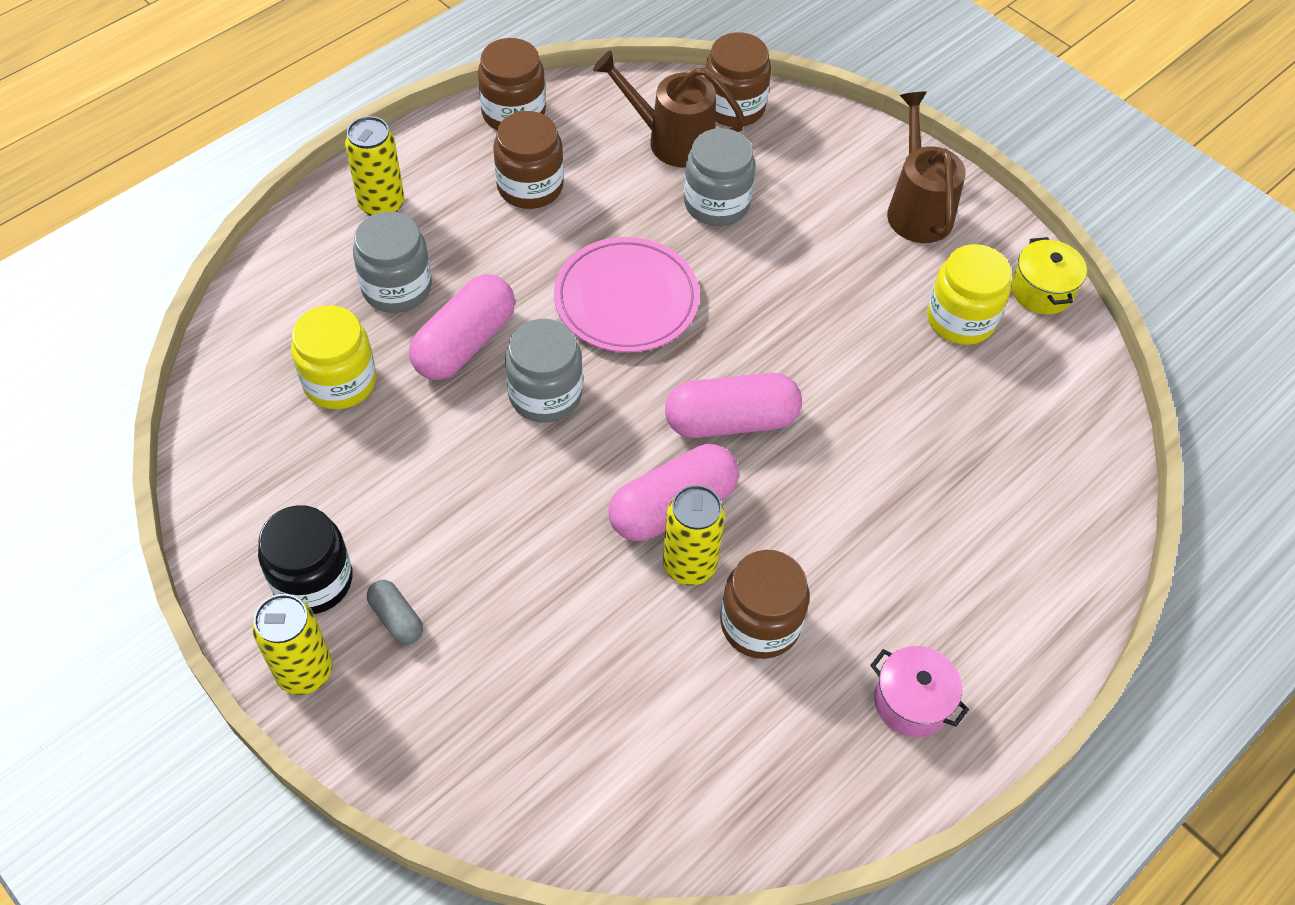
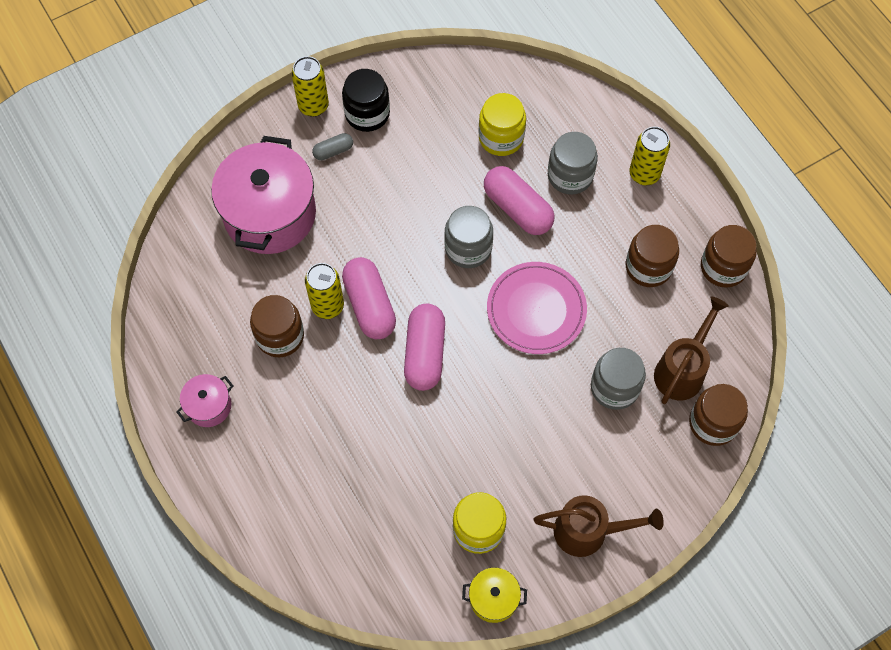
camera: 105 degrees right, 10 degrees up
none -> pink pot [211,136,316,254]

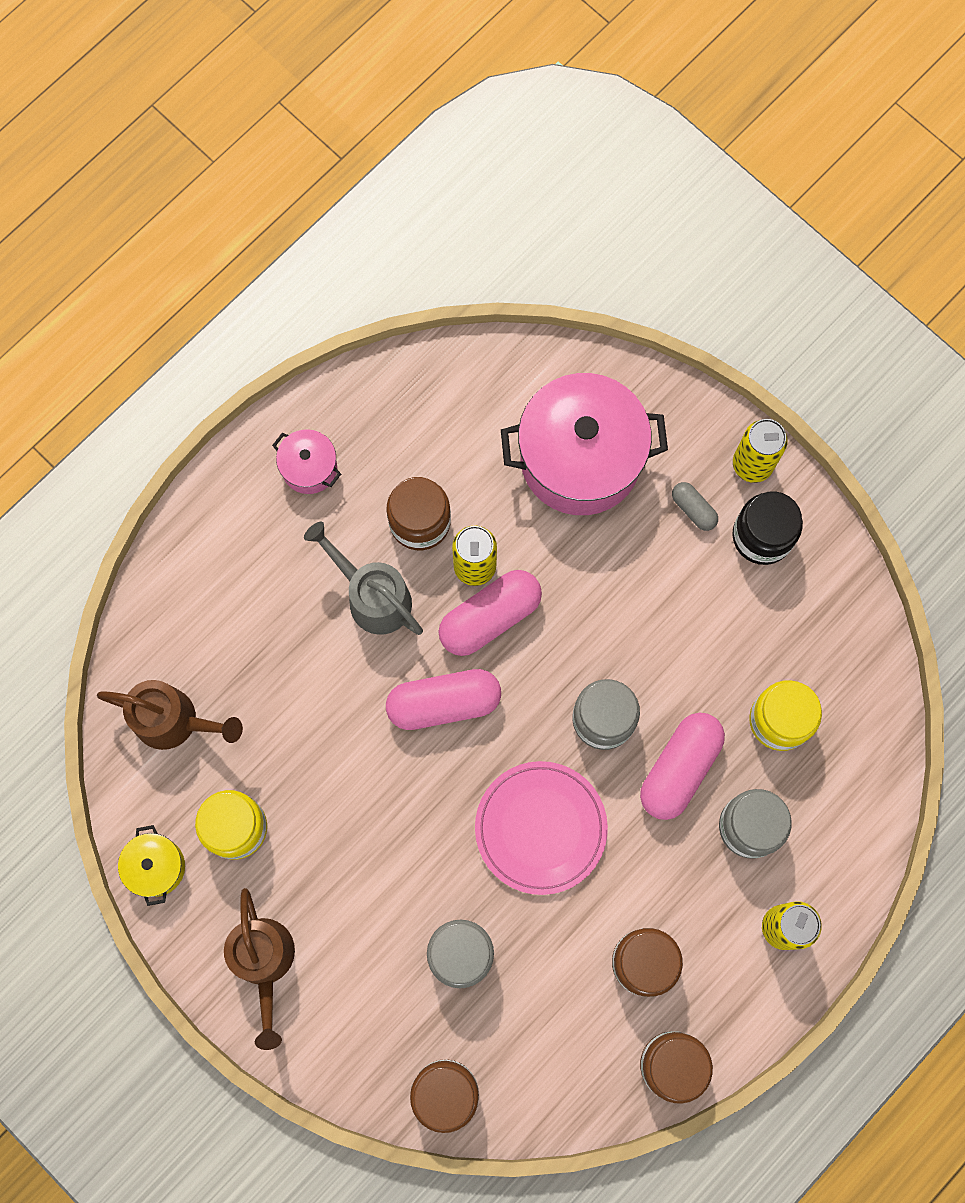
camera: 75 degrees right, 10 degrees up
brown watering can [654,297,729,404] -> brown watering can moved to [97,680,243,750]
none -> grey watering can [304,522,423,635]

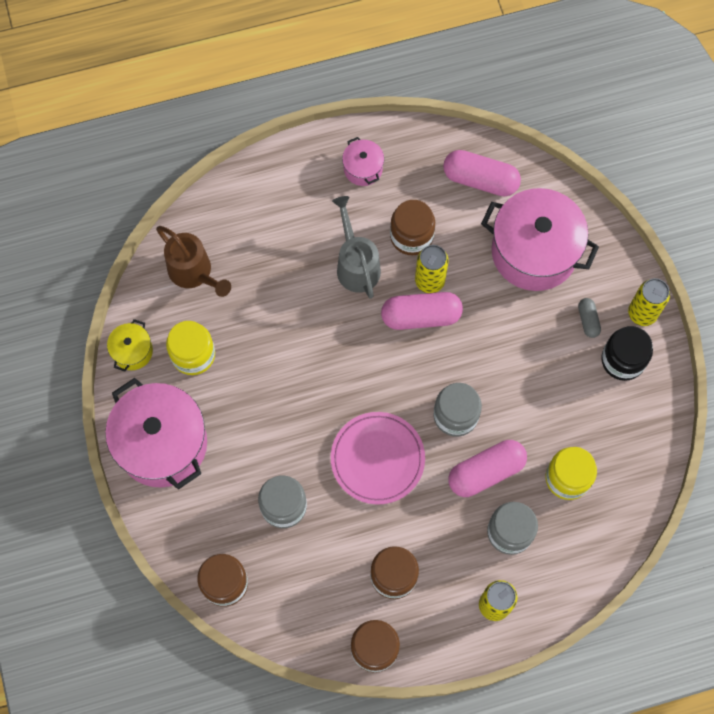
camera: 30 degrees right, 5 degrees down
brown watering can [224,888,295,1050] -> pink pot [105,378,207,490]
pink capsule [386,669,501,730] -> pink capsule moved to [443,150,521,196]

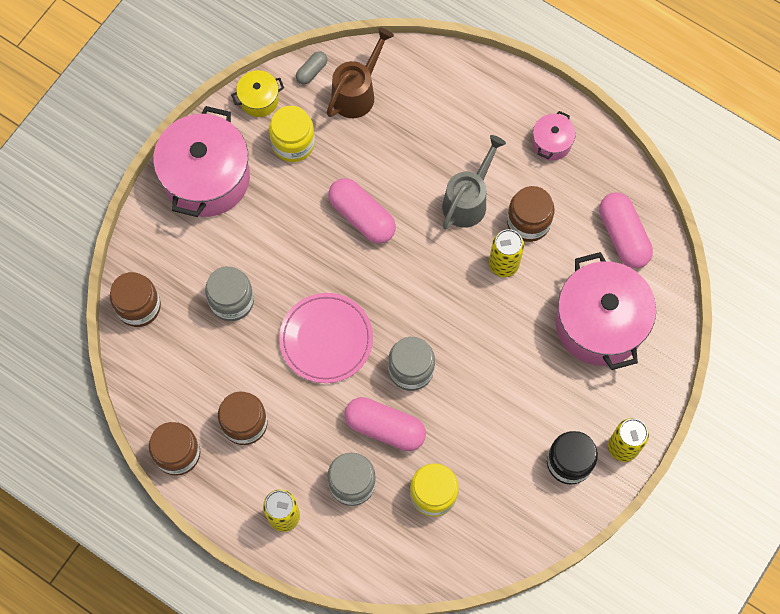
camera: 50 degrees right, 0 degrees up
brown watering can [156,226,231,297] -> brown watering can turned 150 degrees counterclockwise [327,27,394,118]
pink capsule [381,292,463,330] -> pink capsule moved to [328,178,396,244]
grey capsule [578,298,601,338] -> grey capsule moved to [296,51,327,85]

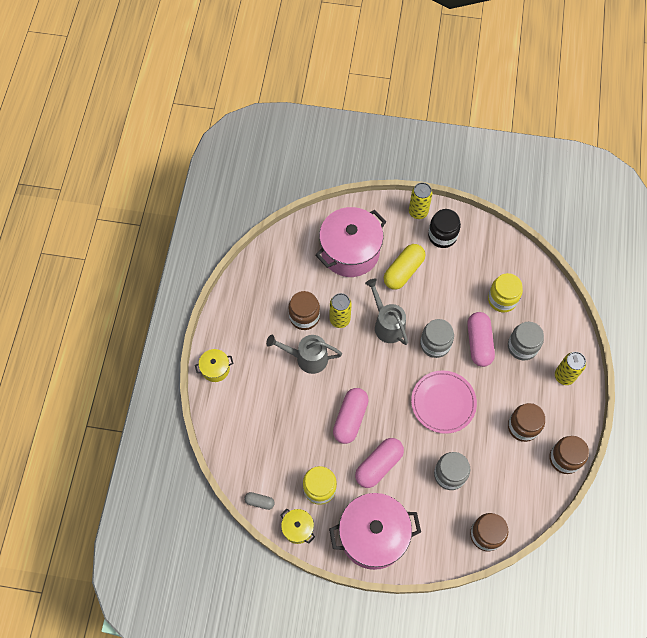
camera: 115 degrees left, 5 degrees down
brown watering can [327,27,394,118] -> none
pink pot [532,111,576,161] -> none
pink capsule [599,192,653,268] -> pink capsule moved to [355,438,404,488]
none -> yellow pot [195,349,233,382]
none -> grey watering can [365,278,408,345]
none -> yellow capsule [384,244,425,290]

